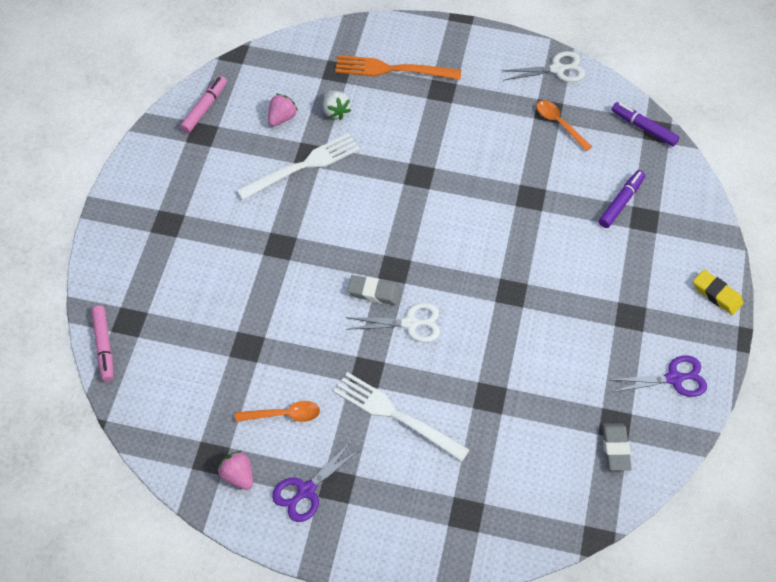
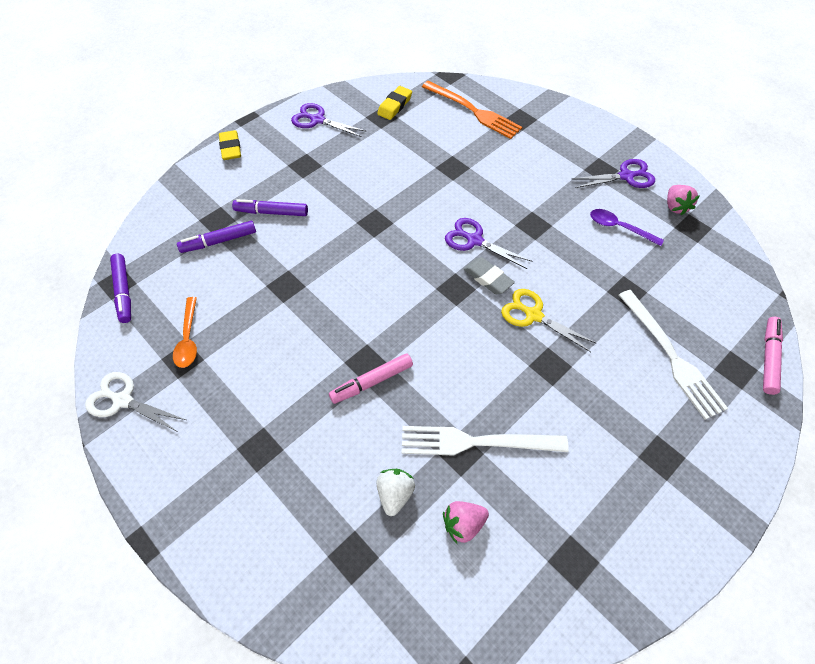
camera: 145 degrees left, 0 degrees up
pink marker [180,76,227,133] -> pink marker moved to [329,353,413,404]
orange spoon [235,401,320,422] -> purple spoon [590,209,664,246]
white fork [333,372,470,462] -> white fork moved to [619,290,728,420]
orange fork [335,55,461,80] -> orange fork moved to [422,81,522,139]
white scissors [346,303,440,342] -> purple scissors [445,218,531,269]
grey eraser [602,423,632,471] -> yellow eraser [377,86,412,120]
none -> purple marker [232,199,308,216]
none -> yellow scissors [501,289,597,352]

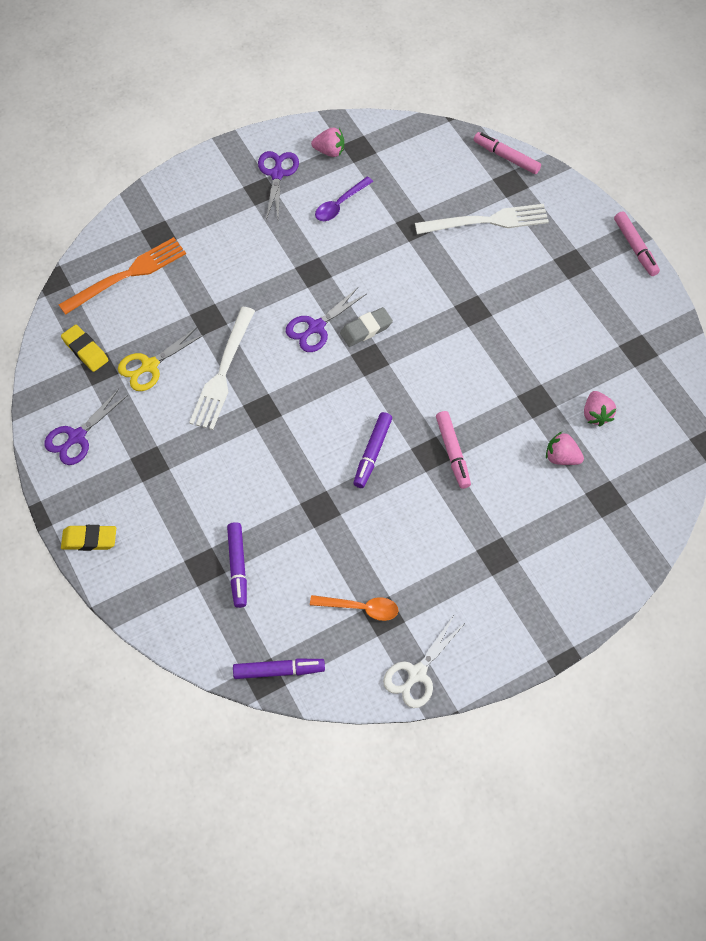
camera: 75 degrees left, 5 degrees up
purple marker [232,199,308,216] -> purple marker moved to [353,412,392,488]
white strawberry [377,469,415,516] -> pink strawberry [546,432,584,465]
white fork [402,426,569,455] -> white fork moved to [189,307,255,430]
yellow scissors [501,289,597,352] -> yellow scissors moved to [118,327,205,391]
none -> pink marker [614,211,660,276]

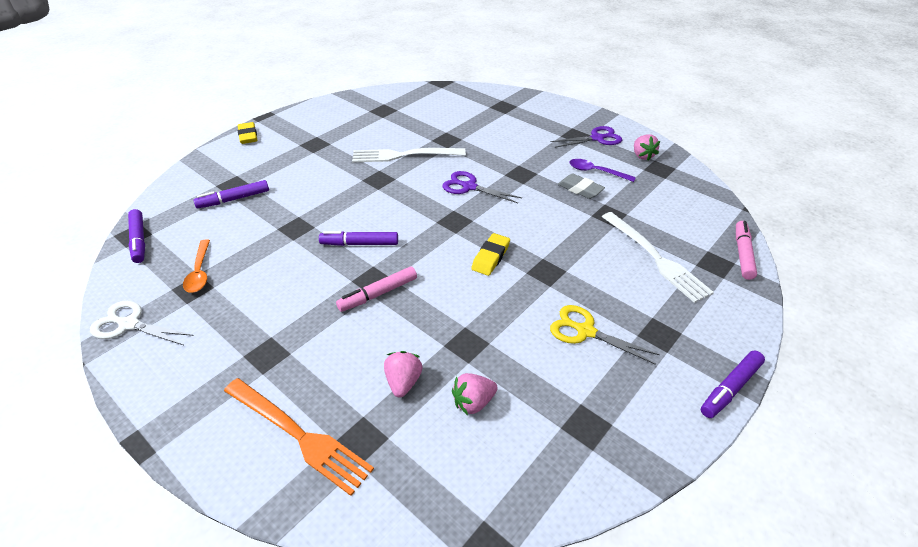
camera: 70 degrees right, 20 degrees down
purple scissors [44,389,128,465] -> none
orange fork [59,237,186,315] -> orange fork moved to [224,378,374,496]
yellow eraser [61,325,109,372] -> yellow eraser moved to [471,233,510,276]
yellow scissors [118,327,205,391] -> yellow scissors moved to [550,305,660,365]
grey eraser [340,307,393,347] -> grey eraser moved to [558,173,605,199]
pink marker [614,211,660,276] -> purple marker [701,350,765,418]

